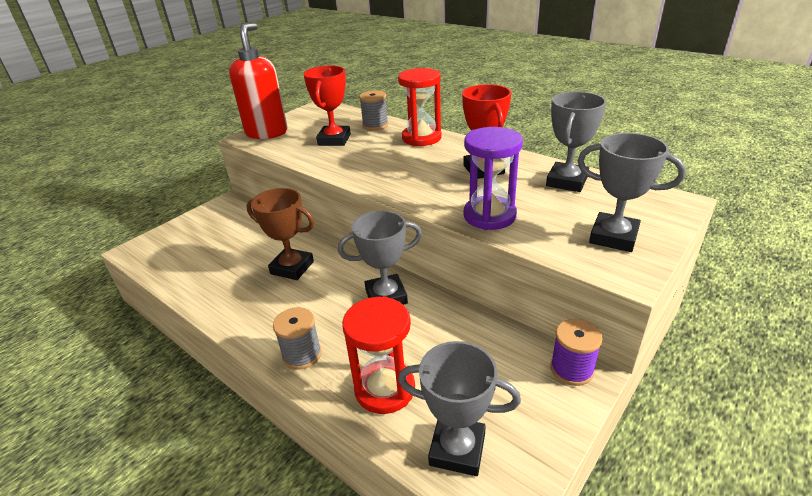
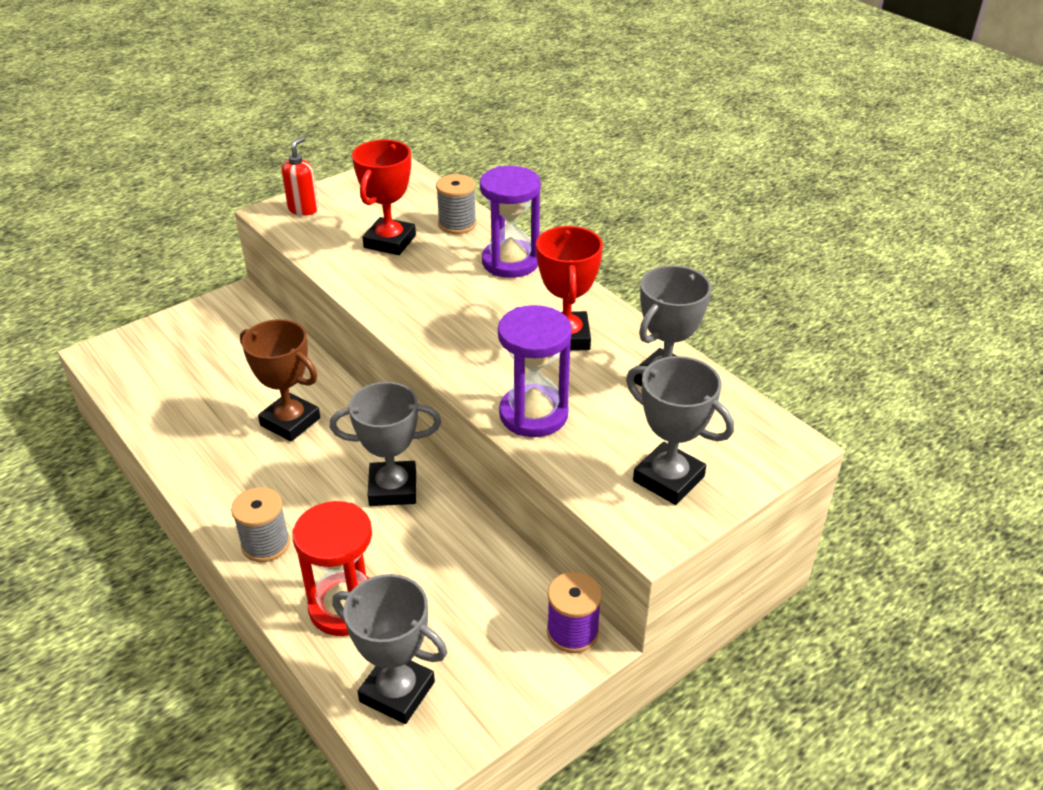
camera: 10 degrees right, 5 degrees up
red soap dispenser [229,23,288,139] -> red soap dispenser [281,137,318,216], size x0.50
red hourglass [398,68,442,146] -> purple hourglass [480,166,541,278]

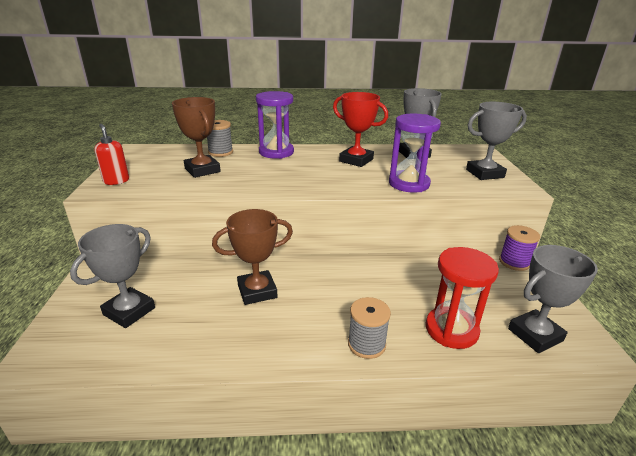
camera: 55 degrees left, 10 degrees down
grey trophy [330,382,441,506] -> grey trophy moved to [70,224,155,328]
red trophy [352,140,416,255] -> brown trophy [172,97,221,178]

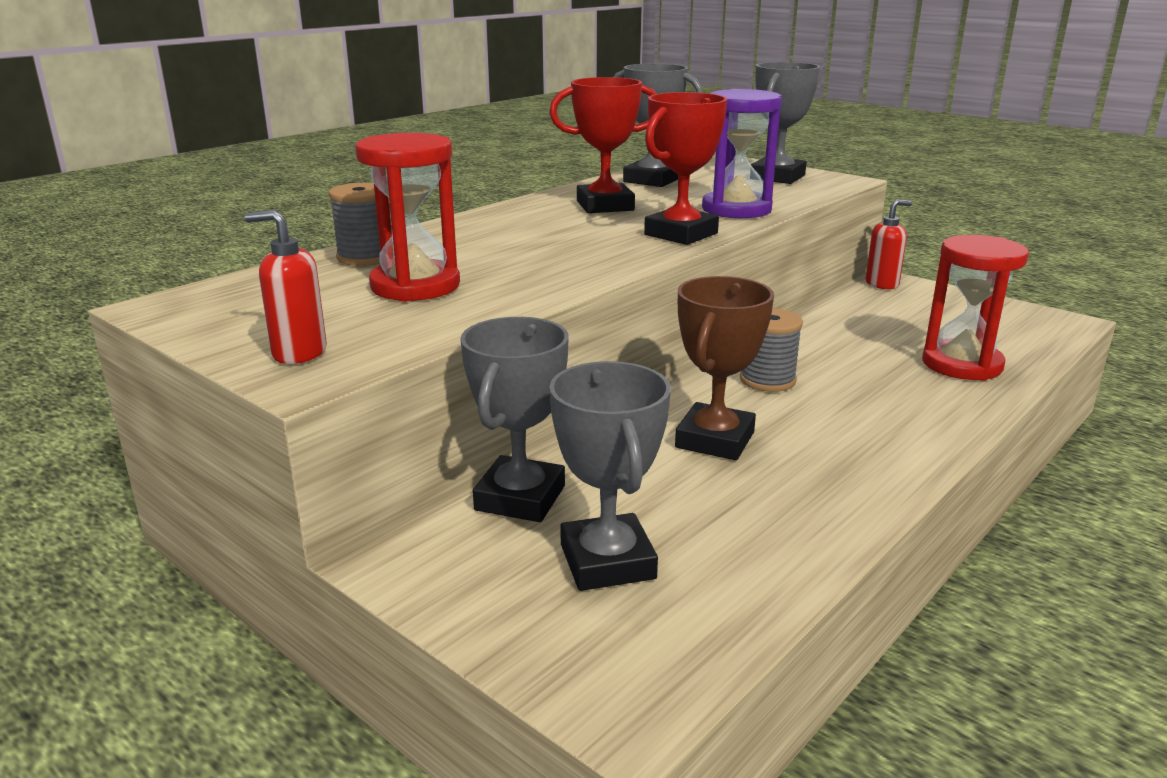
camera: 45 degrees left, 5 degrees down
brown trophy [172,97,221,178] -> red hourglass [355,133,460,302]
purple hourglass [256,91,294,159] -> none
grey spool [348,297,391,359] -> grey spool moved to [740,308,803,392]
purple spool [499,225,540,271] -> red soap dispenser [866,200,912,289]
grey trophy [508,245,598,353] -> grey trophy moved to [460,317,569,522]
none -> red trophy [644,92,727,245]

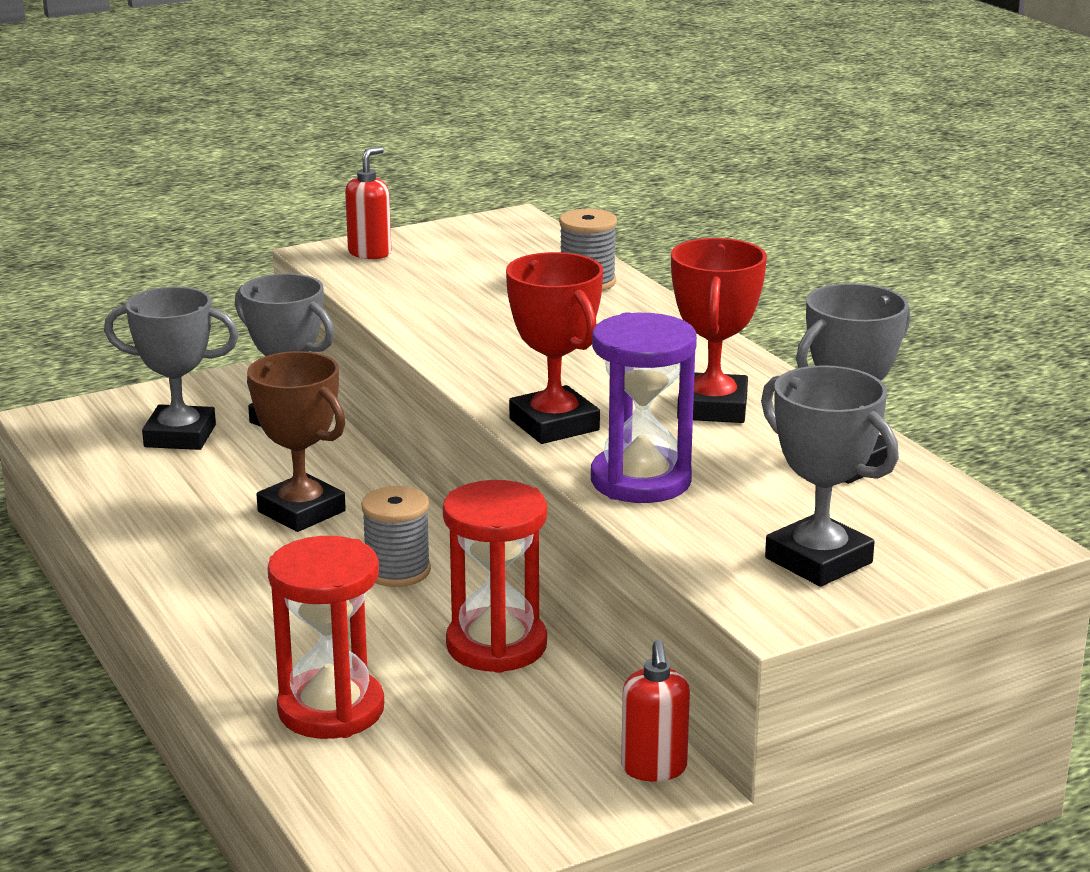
camera: 110 degrees right, 0 degrees up
red hourglass [355,133,460,302] -> red hourglass moved to [443,480,547,673]

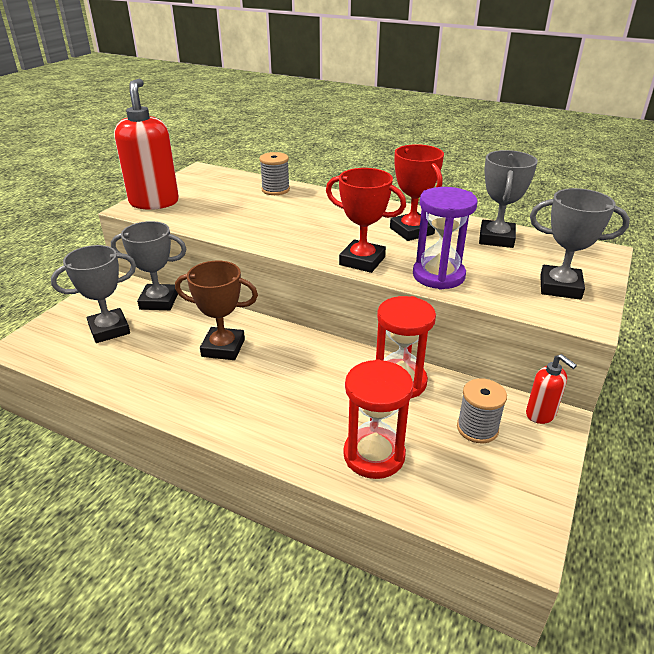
camera: 35 degrees left, 10 degrees up
red soap dispenser [345,146,391,259] -> red soap dispenser [114,79,179,210], size x1.99
grey spool [361,486,431,587] -> grey spool moved to [457,378,507,443]

